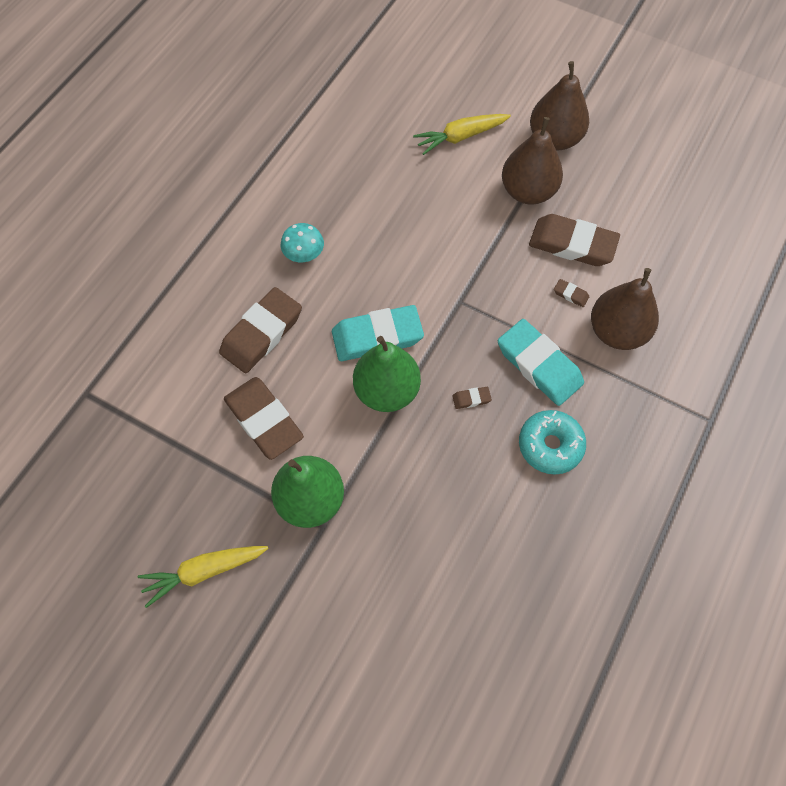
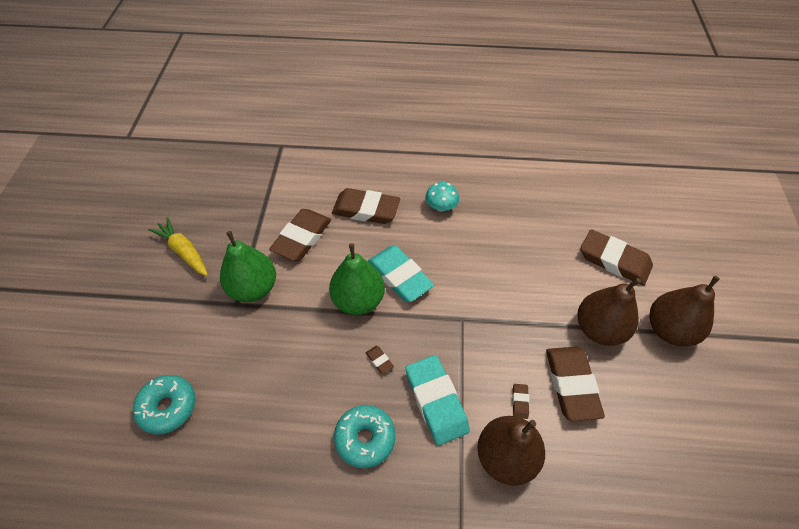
camera: 65 degrees right, 10 degrees down
yellow carrot [413,114,511,155] -> brown eraser [581,229,653,286]
turquoise eraser [498,319,584,406] -> turquoise eraser turned 45 degrees counterclockwise [405,355,470,446]
none -> turquoise donut [133,375,195,435]

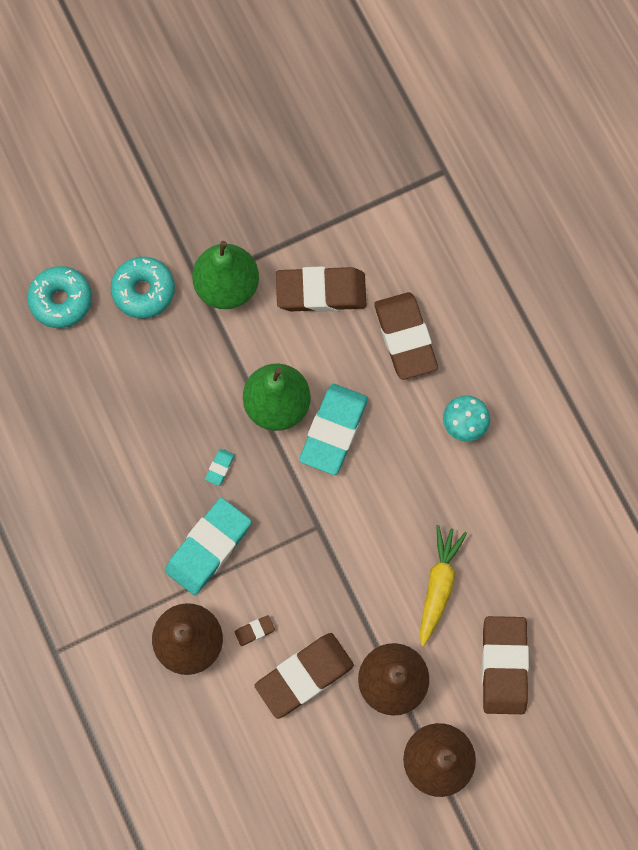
camera: 60 degrees right, 20 degrees up
yellow carrot [148,217,208,276] -> yellow carrot moved to [420,525,467,647]
turquoise donut [334,405,396,468] -> turquoise donut moved to [111,257,175,319]
brown eraser [366,346,394,374] -> turquoise eraser [205,449,235,486]

